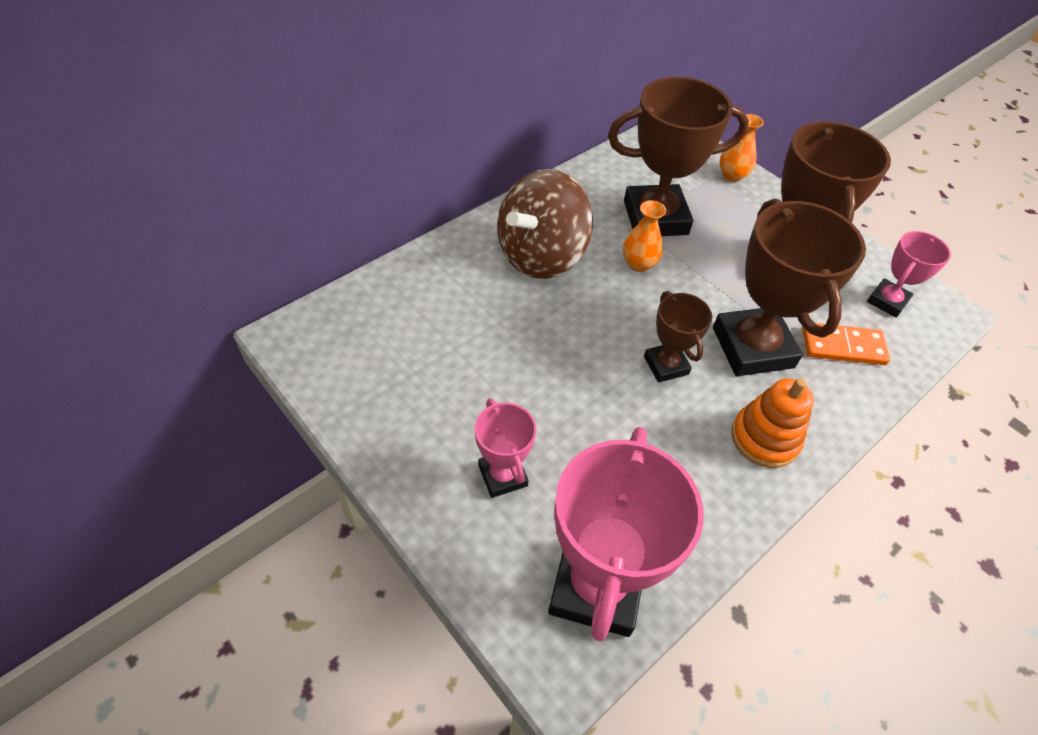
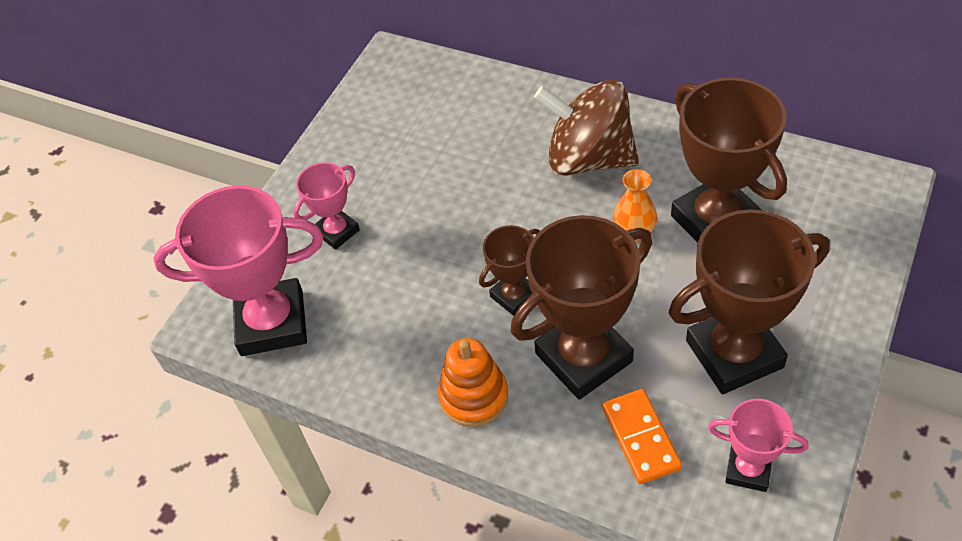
camera: 75 degrees right, 0 degrees up
orange vase [720,114,764,182] -> none

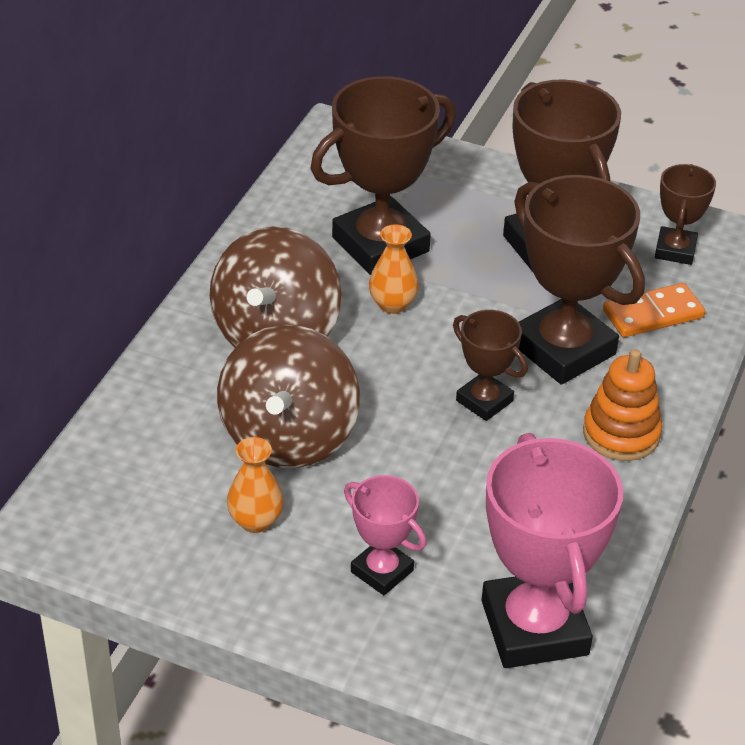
camera: 100 degrees left, 10 degrees down
pink trophy [708,399,809,492] -> brown trophy [655,164,716,265]
none -> brown spinning top [217,325,360,468]
none -> orange vase [227,437,284,533]

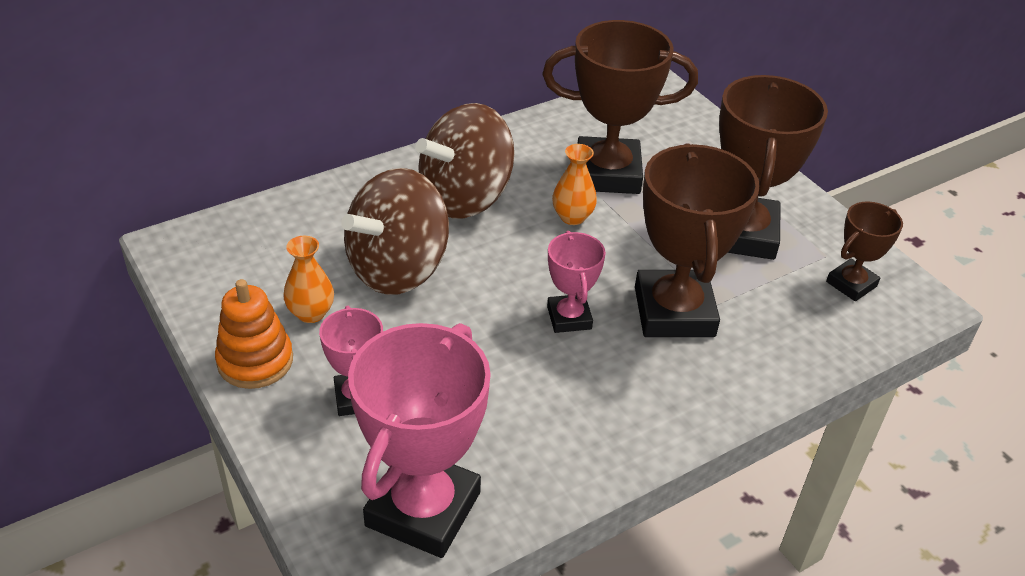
camera: 35 degrees right, 0 degrees up
brown trophy [453,310,528,421] -> pink trophy [547,231,606,333]
orange stacking toy [583,349,662,461] -> orange stacking toy moved to [215,279,293,389]
orange domino [603,283,705,337] -> none

